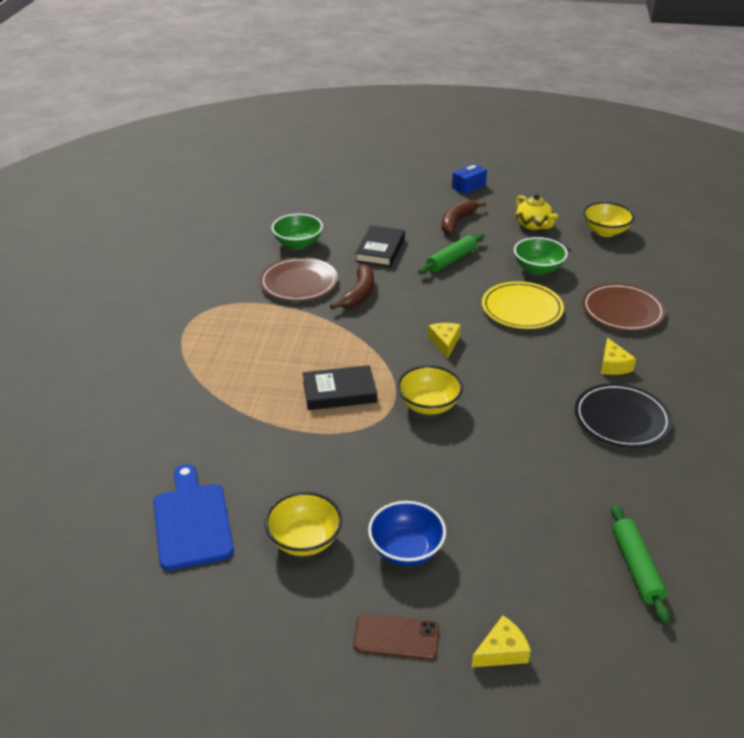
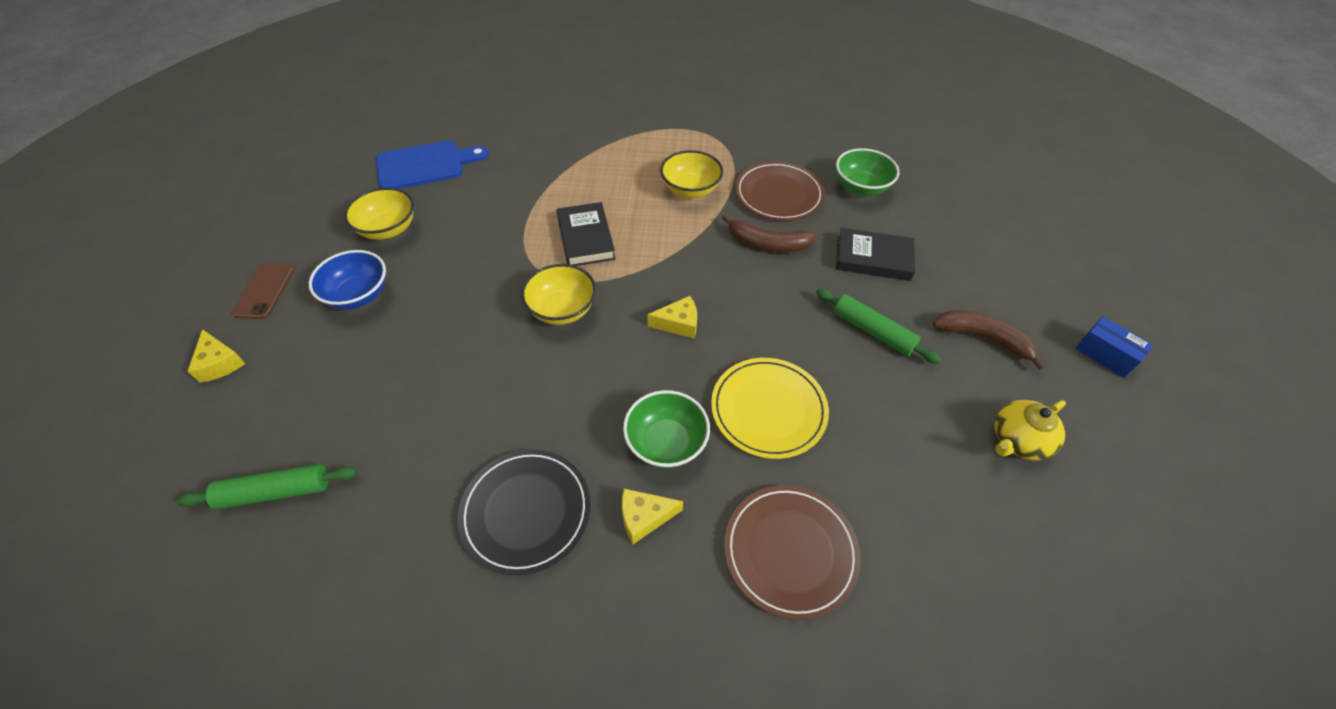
camera: 85 degrees right, 15 degrees up
green bowl [514,237,568,275] -> green bowl moved to [623,390,710,468]
yellow bowl [583,202,634,237] -> yellow bowl moved to [660,150,723,198]

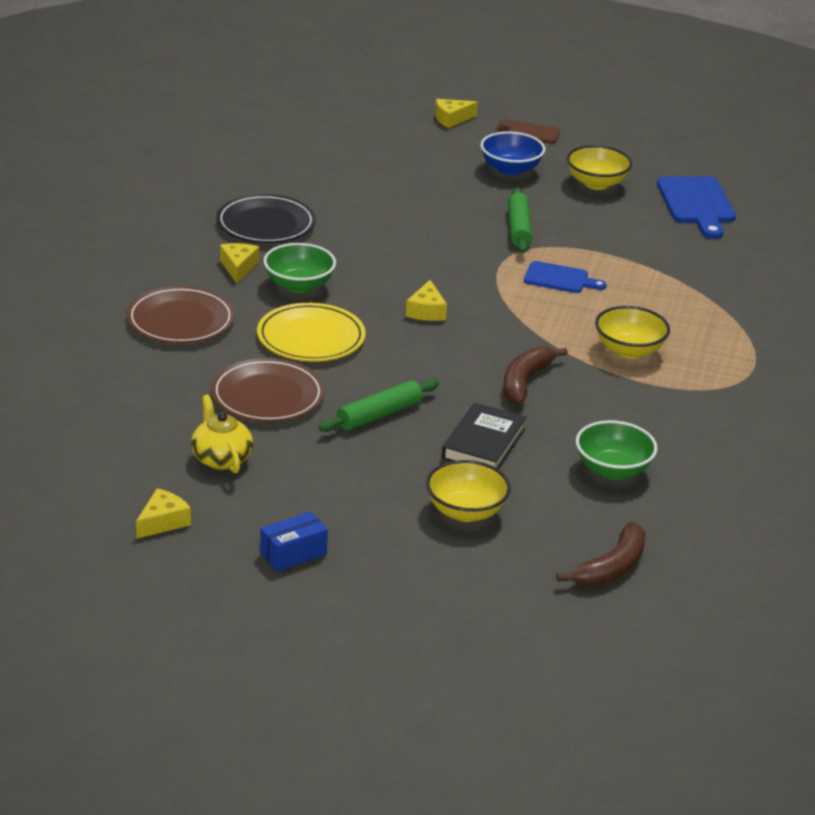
camera: 100 degrees right, 20 degrees down
green rolling pin [176,464,357,509] -> green rolling pin moved to [508,188,532,253]
yellow bowl [521,264,596,325] -> yellow bowl moved to [426,460,511,522]
black book [556,202,615,266] -> blue cutting board [524,261,607,293]
brown plate [735,161,825,221] -> brown plate moved to [211,358,325,422]
brown banana [933,310,1046,370] -> brown banana moved to [556,522,646,586]
none -> yellow cheese [136,488,191,539]

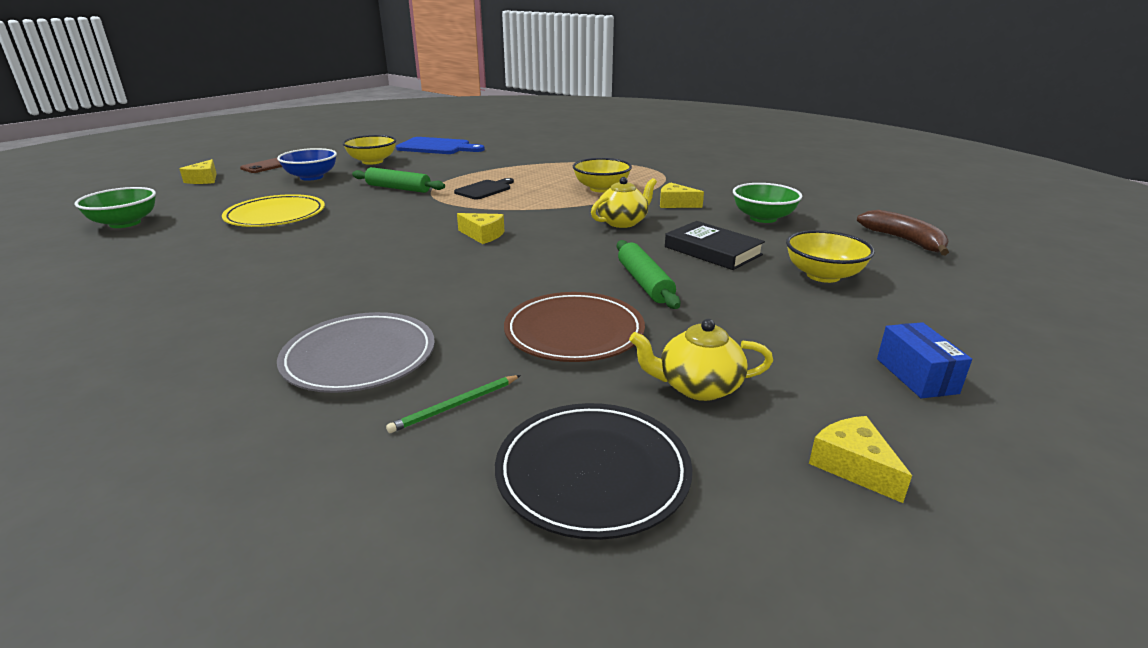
camera: 65 degrees left, 5 degrees down
brown plate [126,286,235,344] -> grey plate [277,312,435,393]
black plate [216,194,316,243] -> black plate moved to [495,403,692,540]
yellow cheese [220,243,259,283] -> yellow cheese moved to [660,183,704,208]
yellow plate [257,303,366,361] -> yellow plate moved to [222,194,325,227]
green bowl [263,243,336,293] -> green bowl moved to [75,187,156,228]
brown banana [503,346,568,404] -> yellow teapot [591,177,657,228]
blue cutting board [524,261,607,293] -> black cutting board [454,178,514,200]
none -> green pencil [386,375,521,433]

